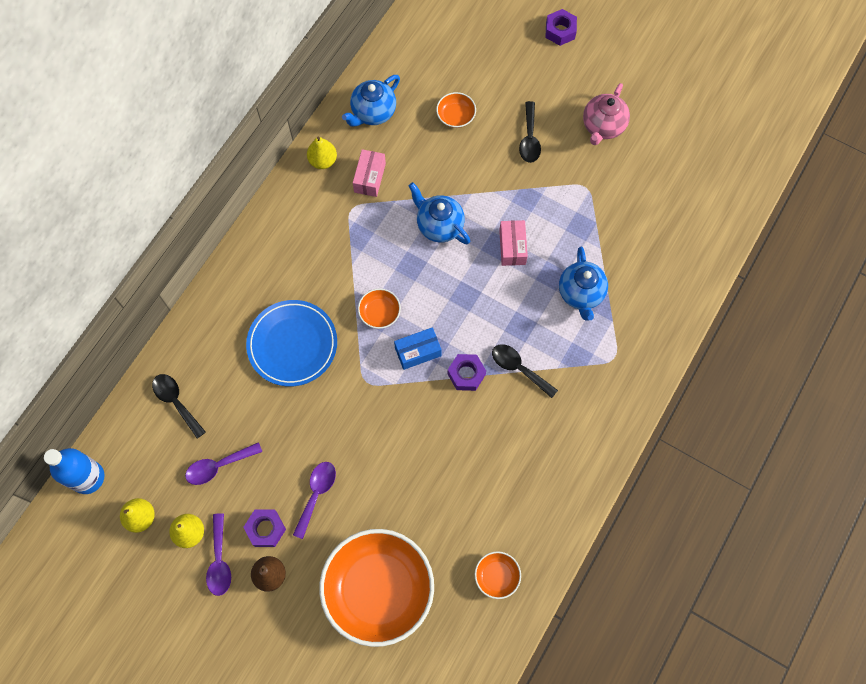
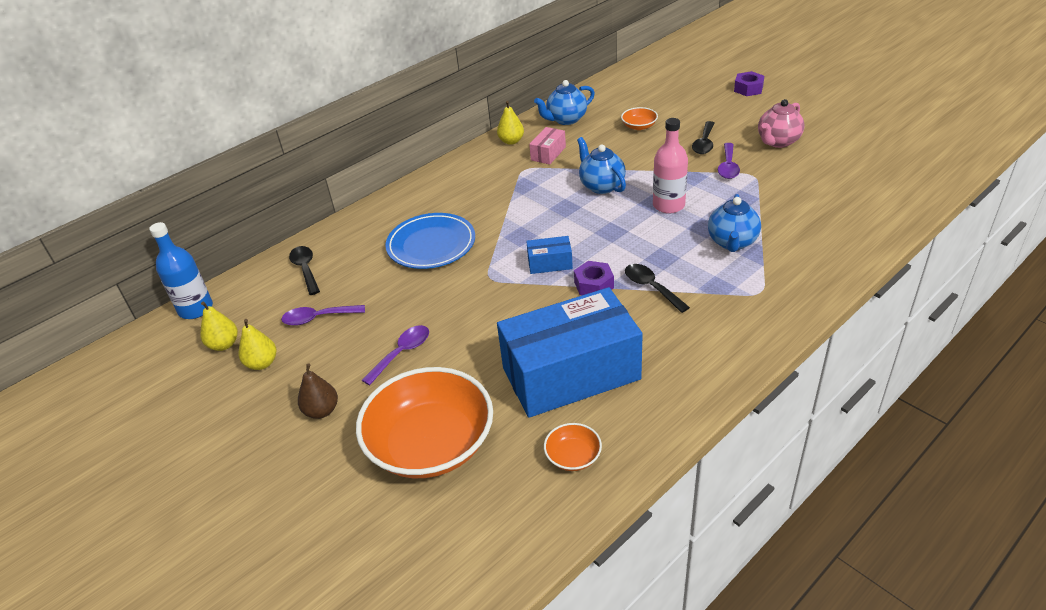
camera: 20 degrees right, 30 degrees down
purple spoon [206,513,231,596] -> purple spoon moved to [718,143,740,179]
purple nut [243,510,286,547] -> none
orange bowl [358,288,401,329] -> none
pink box [499,220,528,266] -> pink bottle [653,118,688,214]
none -> blue box [497,287,643,418]

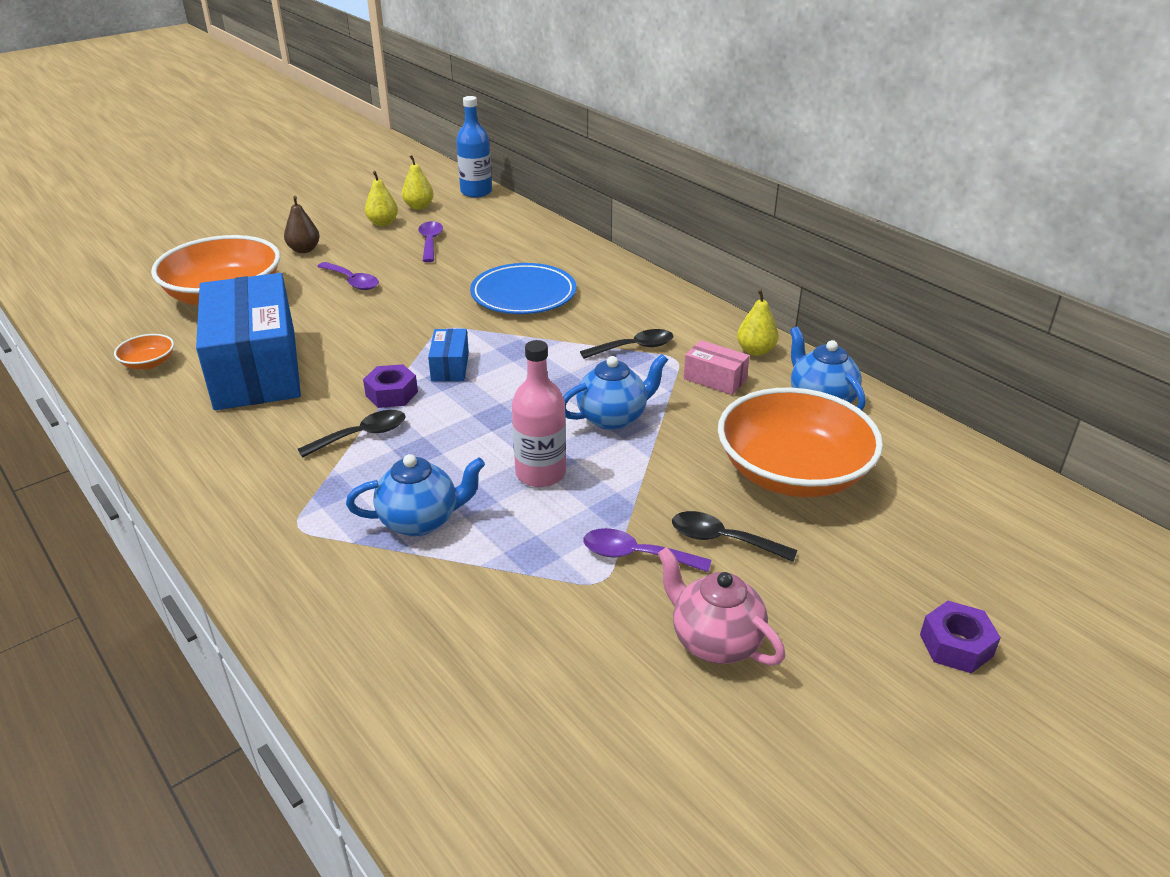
camera: 90 degrees right, 5 degrees down
black spoon [289,246,320,295] -> black spoon moved to [580,329,673,359]
orange bowl [621,107,658,130] -> orange bowl [718,388,883,497], size x2.40
blue teapot [708,194,761,252] -> blue teapot turned 150 degrees clockwise [346,454,485,537]

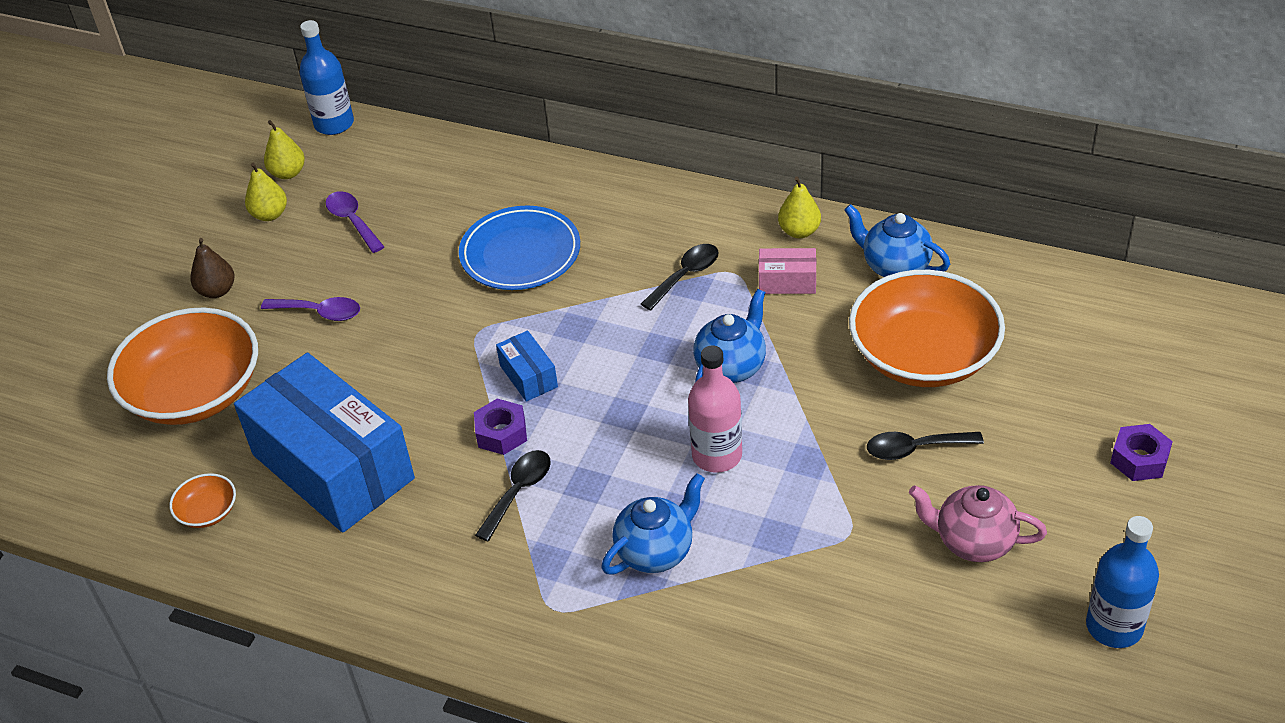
camera: 25 degrees left, 10 degrees up
purple spoon [583,528,711,572] -> none
none -> blue bottle [1086,516,1159,648]

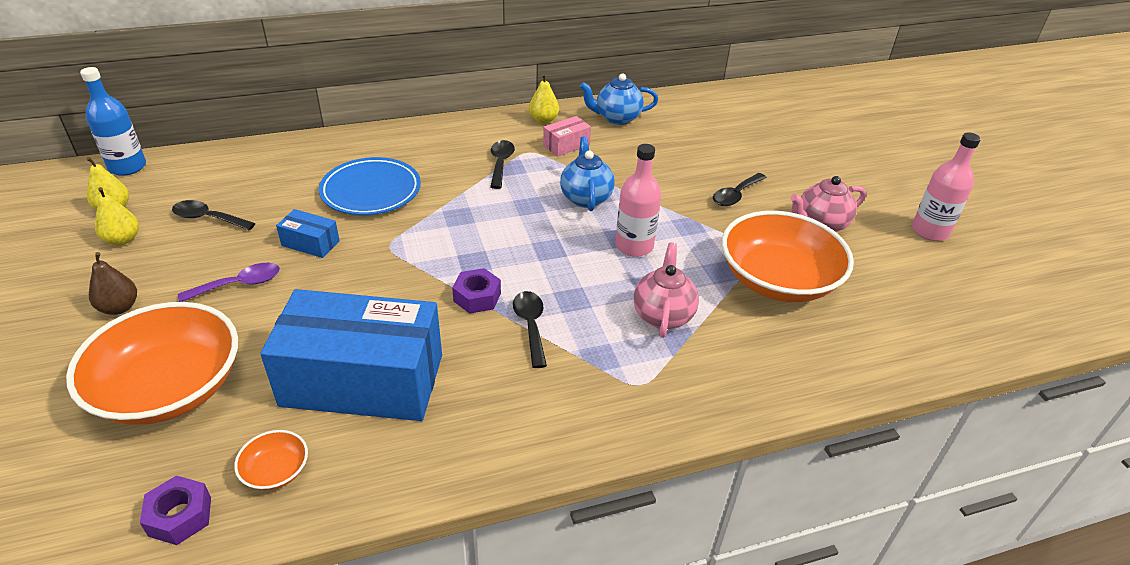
camera: 45 degrees left, 5 degrees down
purple spoon [326,191,384,253] -> black spoon [172,200,256,230]
blue box [496,330,558,402] -> blue box moved to [276,209,340,258]
blue teapot [601,473,705,574] -> pink teapot [634,242,699,338]
orange bowl [849,270,1005,387] -> orange bowl moved to [722,211,854,302]
blue bottle [1086,516,1159,648] -> pink bottle [912,132,981,241]
purple nut [1110,424,1173,481] -> purple nut moved to [140,475,211,545]

